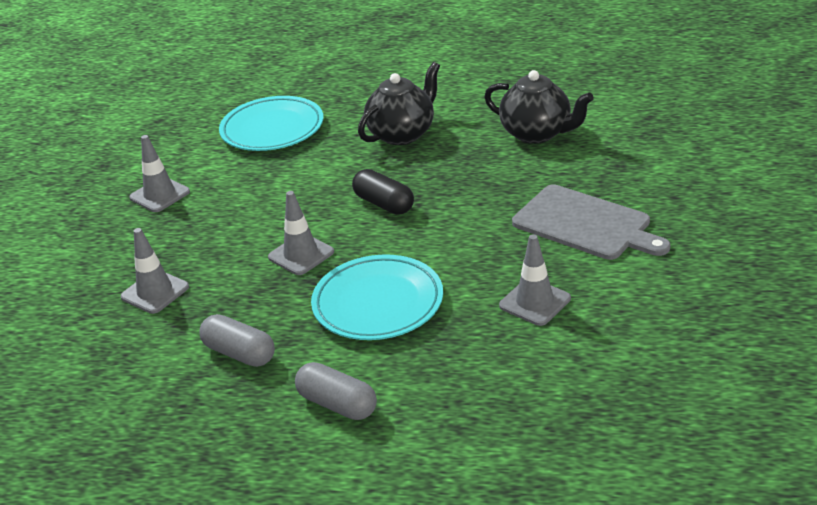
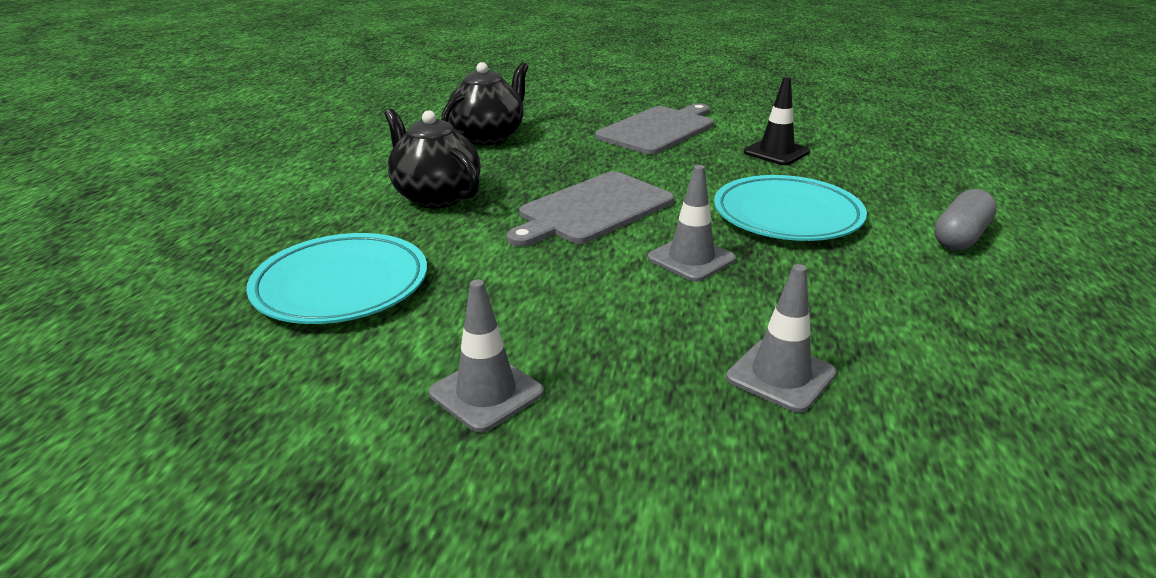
camera: 90 degrees left, 5 degrees down
grey capsule [199,314,275,367] -> none
black capsule [352,169,414,215] -> grey cutting board [507,171,674,247]
grey traffic cone [499,234,571,326] -> black traffic cone [744,77,810,165]

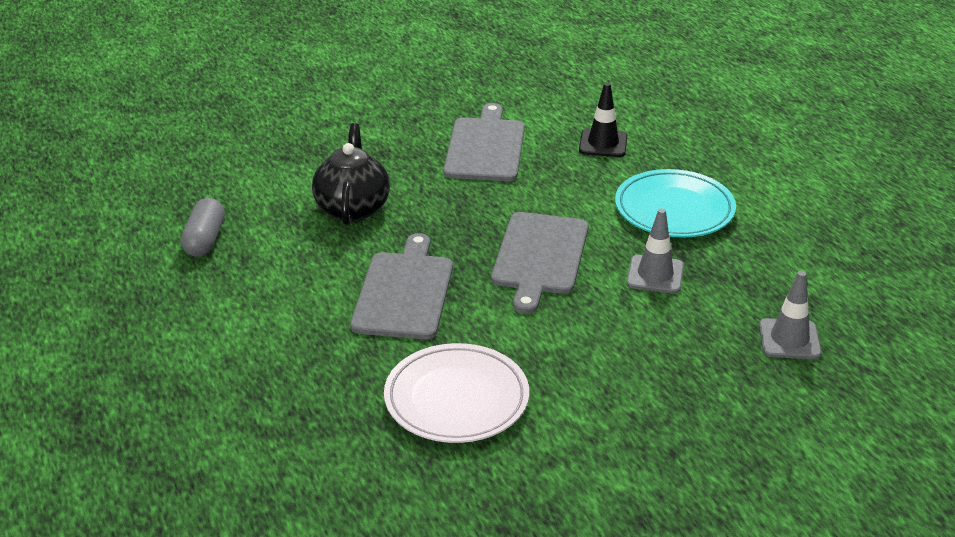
camera: 35 degrees left, 5 degrees up
turquoise plate [246,233,427,324] -> white plate [384,343,529,443]
black teapot [385,109,481,208] -> grey cutting board [350,233,453,339]
grey traffic cone [429,280,544,432] -> none
grey capsule [934,189,997,251] -> grey capsule moved to [181,198,225,257]

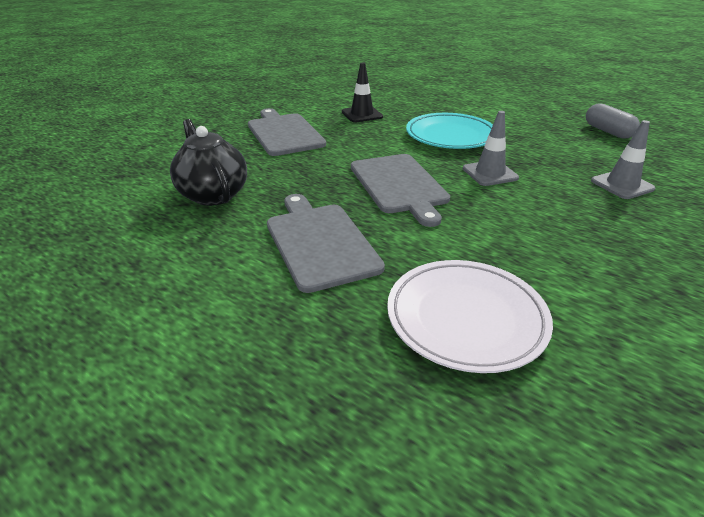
camera: 30 degrees left, 0 degrees up
grey capsule [181,198,225,257] -> grey capsule moved to [586,103,640,139]

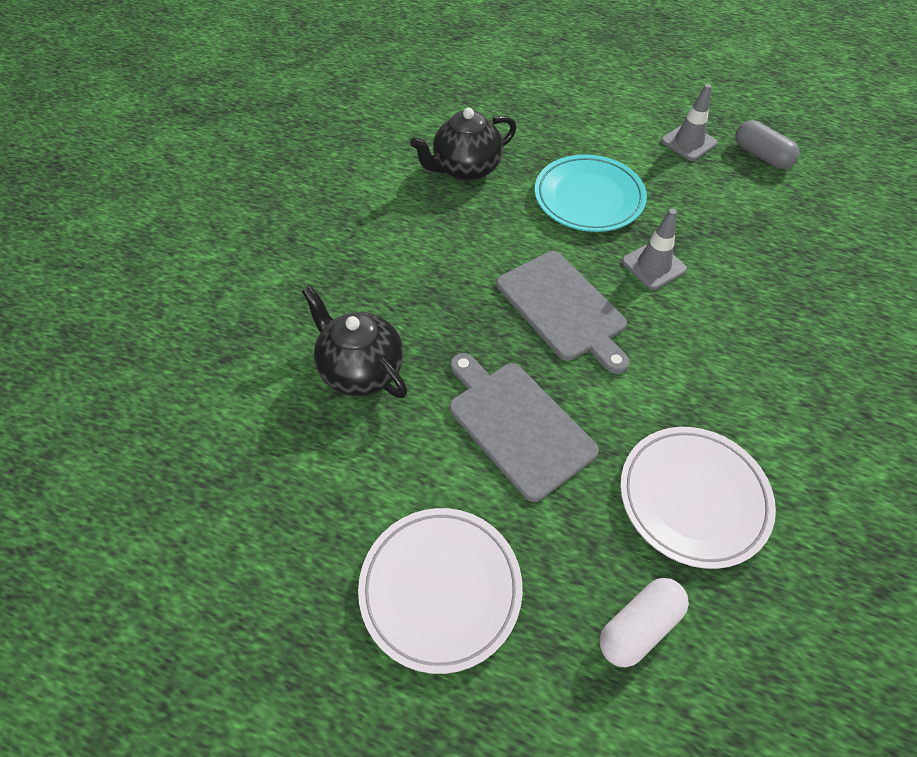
camera: 15 degrees left, 20 degrees up
grey cutting board [248,108,326,156] -> none
black traffic cone [342,62,383,122] -> black teapot [410,107,516,182]
grey traffic cone [591,120,656,199] -> grey traffic cone moved to [661,84,718,161]
none -> white plate [358,508,523,674]
none -> white capsule [600,578,689,667]

